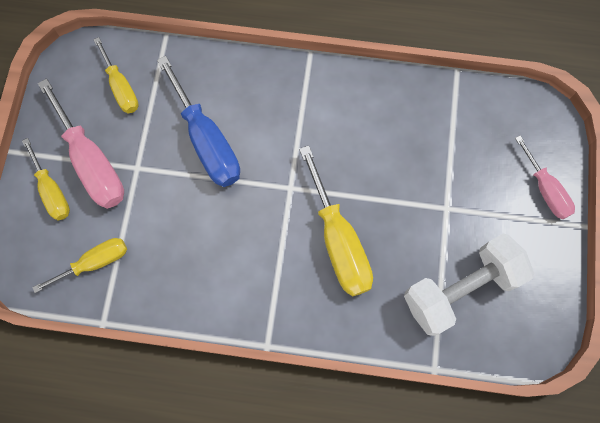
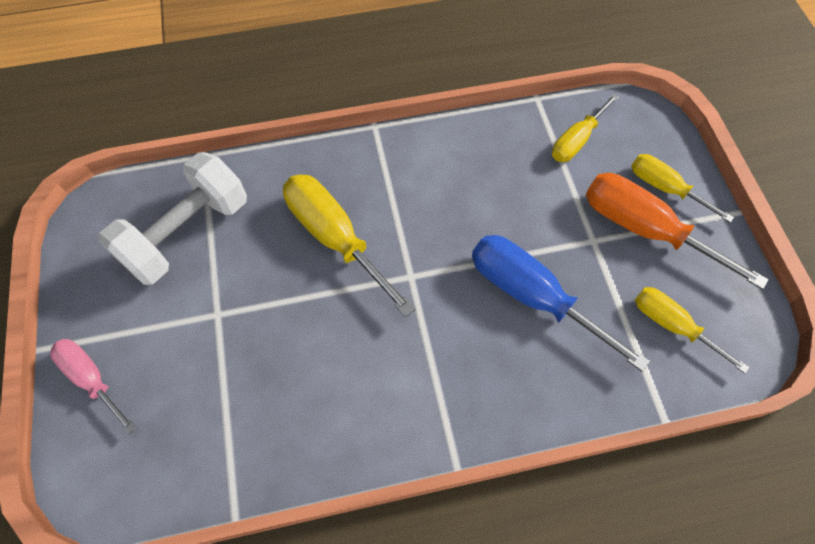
camera: 160 degrees right, 10 degrees down
pink screwdriver [38,78,124,209] -> orange screwdriver [586,173,769,290]

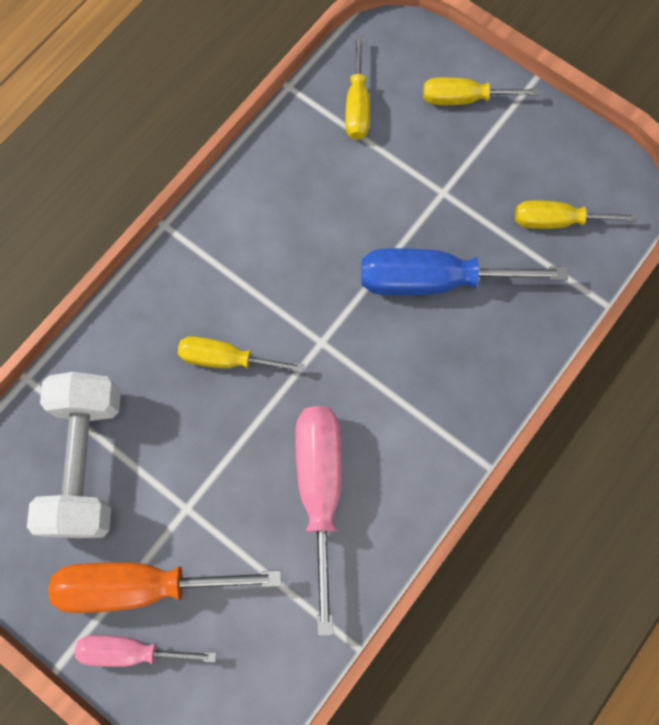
camera: 40 degrees left, 10 degrees up
yellow screwdriver [283,174,416,317] -> yellow screwdriver [178,336,305,373], size x0.61
orange screwdriver [586,173,769,290] -> orange screwdriver moved to [48,562,281,613]
none -> pink screwdriver [295,406,342,636]

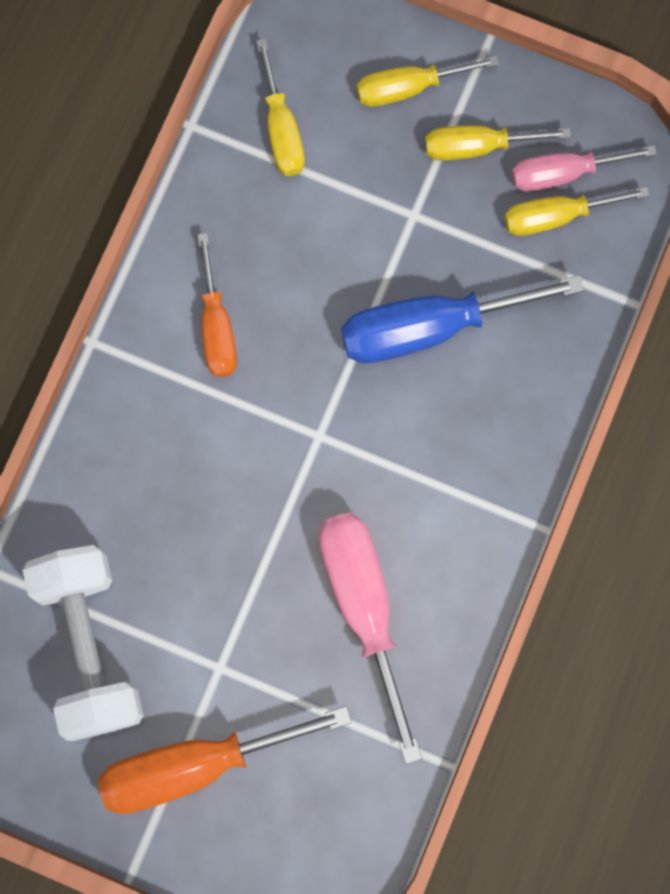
camera: 15 degrees left, 5 degrees up
pink screwdriver [75,635,216,667] -> pink screwdriver moved to [512,145,656,191]
yellow screwdriver [178,336,305,373] -> yellow screwdriver moved to [425,125,571,161]
none -> orange screwdriver [197,233,237,377]

